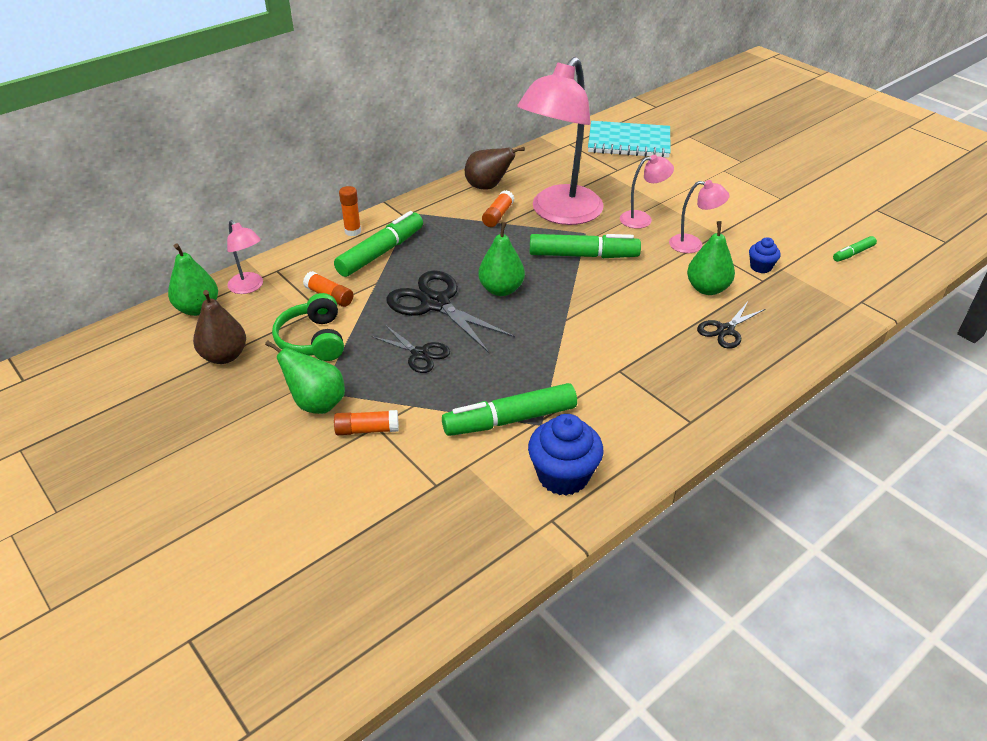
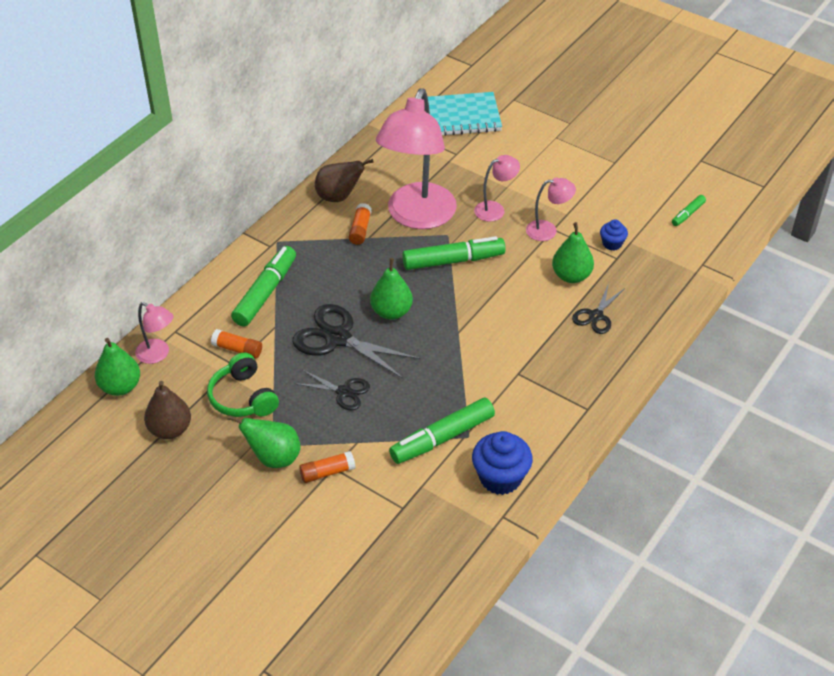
camera: 15 degrees left, 5 degrees up
orange glue stick [339,186,361,236] -> none

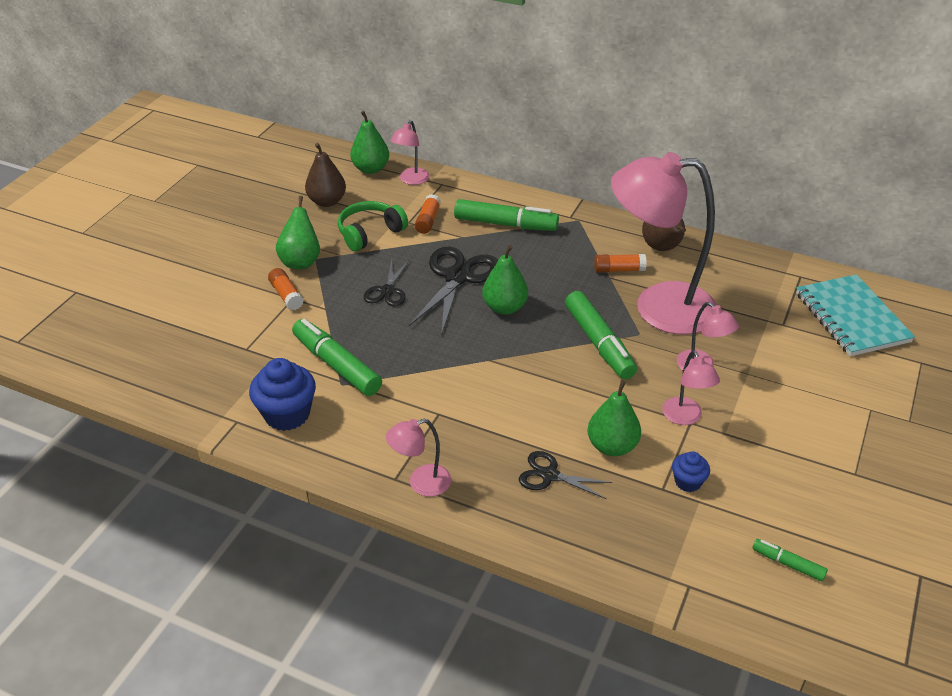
camera: 80 degrees right, 5 degrees down
none -> pink lamp [386,419,451,497]

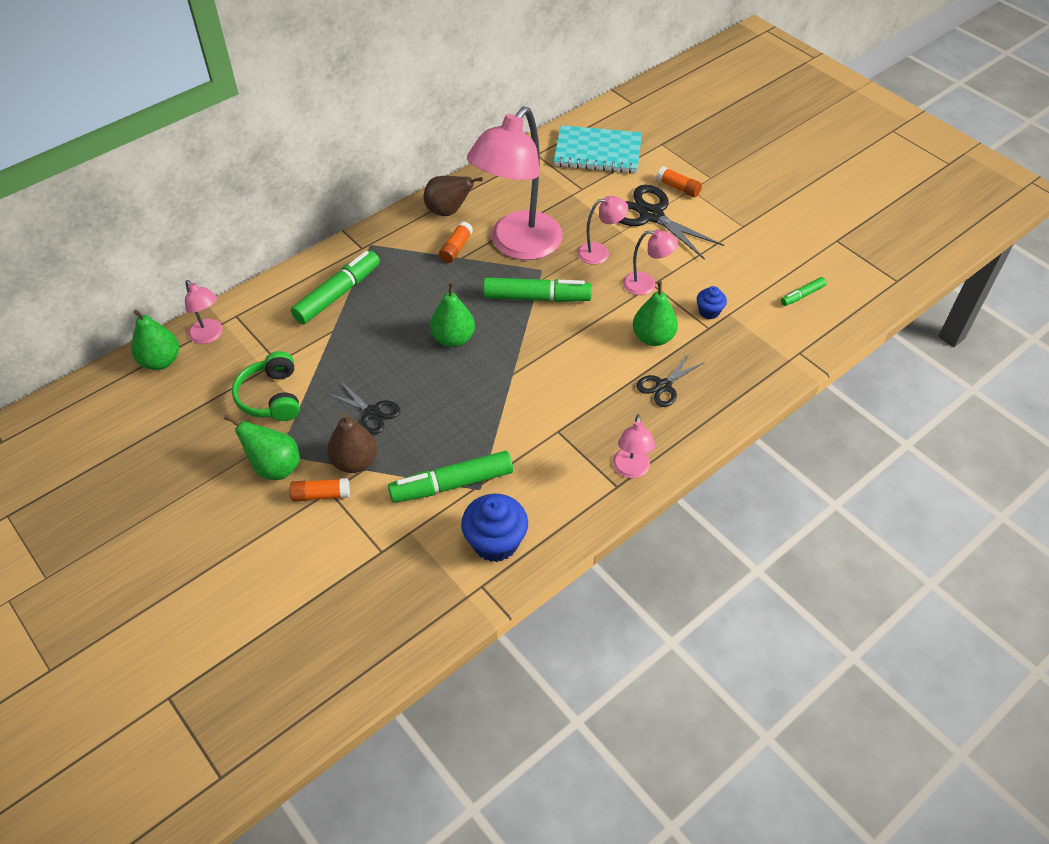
camera: 65 degrees left, 10 degrees up
brown pear [305,143,346,207] -> brown pear moved to [327,413,377,473]
black scissors [409,247,498,335] -> black scissors moved to [619,185,724,260]
orange glue stick [415,194,441,234] -> orange glue stick moved to [656,166,702,198]

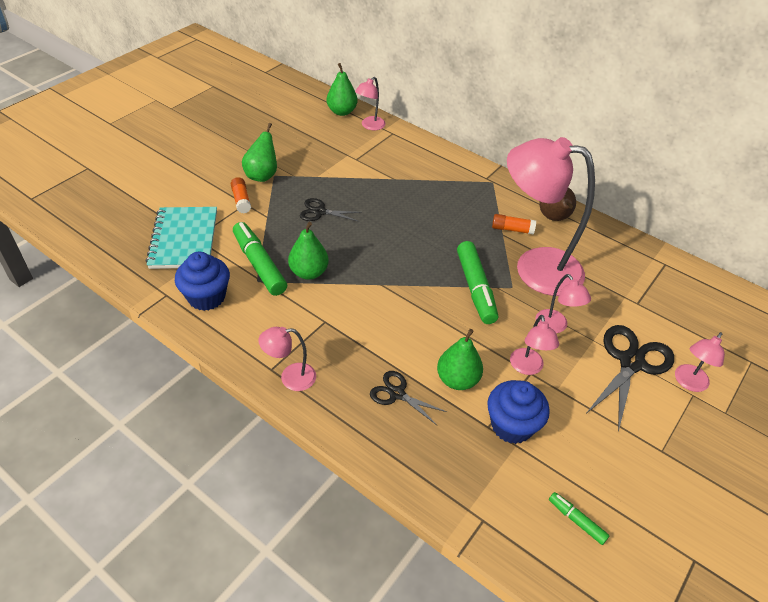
camera: 75 degrees right, 5 degrees down
green headphones [232,351,300,421] -> none
green marker [291,250,380,324] -> none
black scissors [326,381,401,434] -> black scissors turned 75 degrees clockwise [300,198,362,222]
brown pear [327,413,377,473] -> none
green pear [430,282,475,347] -> green pear moved to [288,222,329,280]
turquoise notebook [554,125,642,173] -> turquoise notebook moved to [146,207,217,269]
orange glue stick [656,166,702,198] -> pink lamp [675,332,725,392]
blue cupcake [697,286,727,319] -> blue cupcake [487,380,550,444], size x1.84

